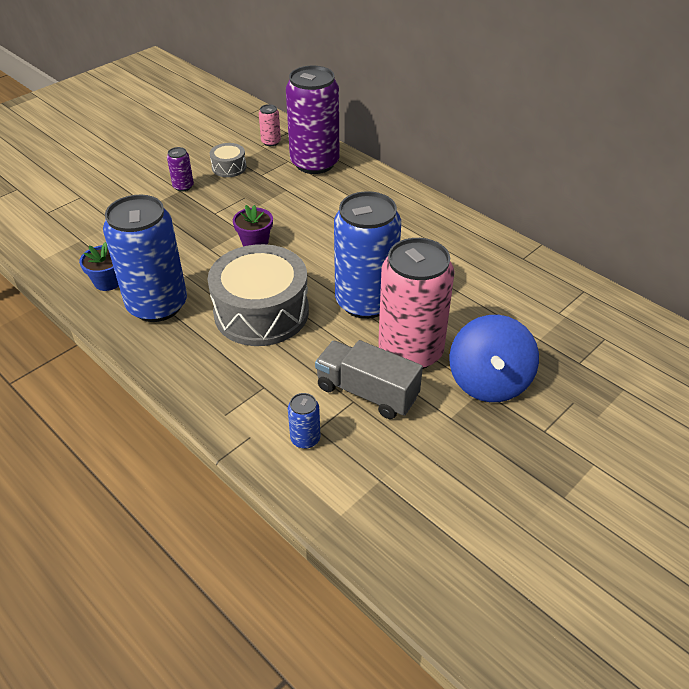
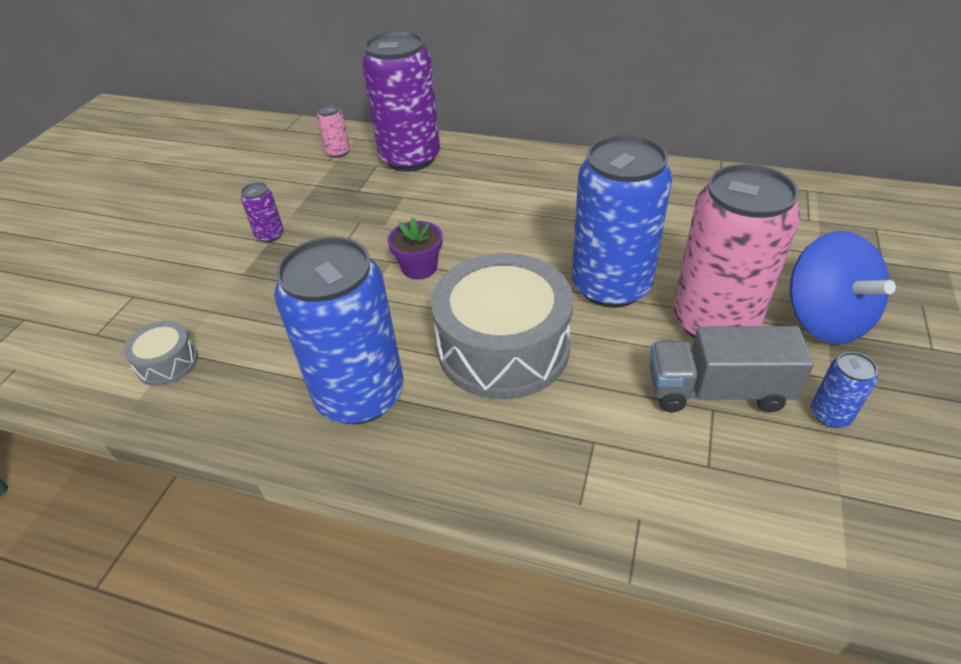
camera: 25 degrees left, 0 degrees up
blue flower pot [79,242,119,291] -> none
grey drum [210,143,247,177] -> grey drum moved to [124,321,198,386]
blue can [288,393,320,449] -> blue can moved to [811,352,878,428]

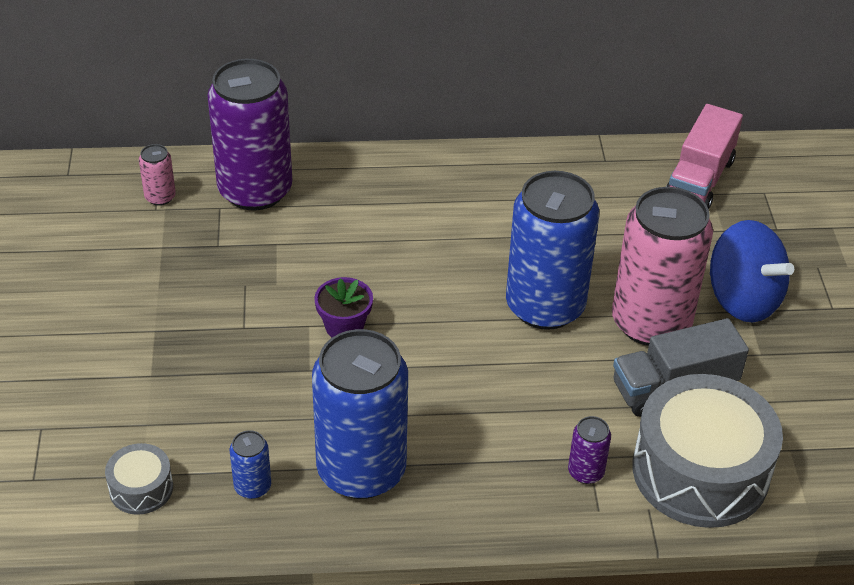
camera: 25 degrees left, 0 degrees up
purple can [241,182,284,243] -> purple can moved to [568,416,611,484]
grey drum [431,253,573,399] -> grey drum moved to [633,374,783,528]
blue can [811,352,878,428] -> blue can moved to [230,430,271,499]
none -> pink truck [666,104,743,209]

